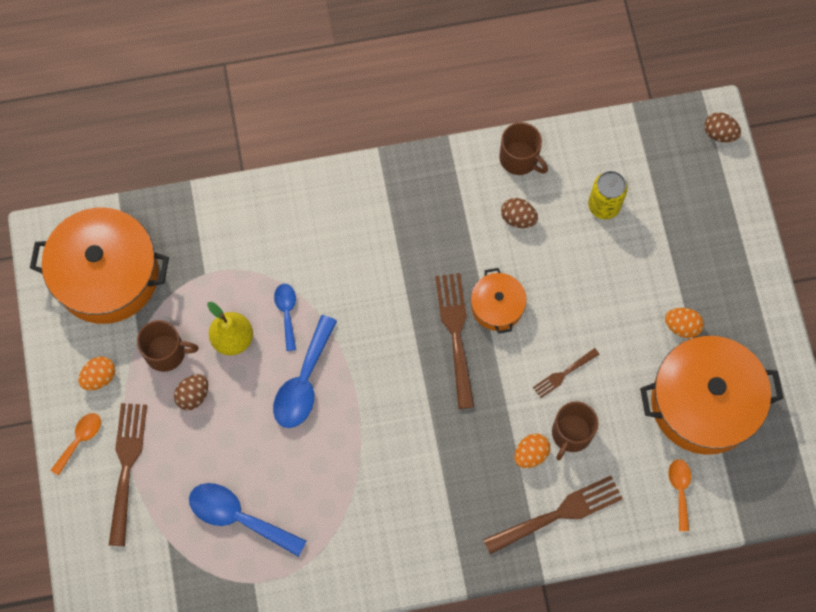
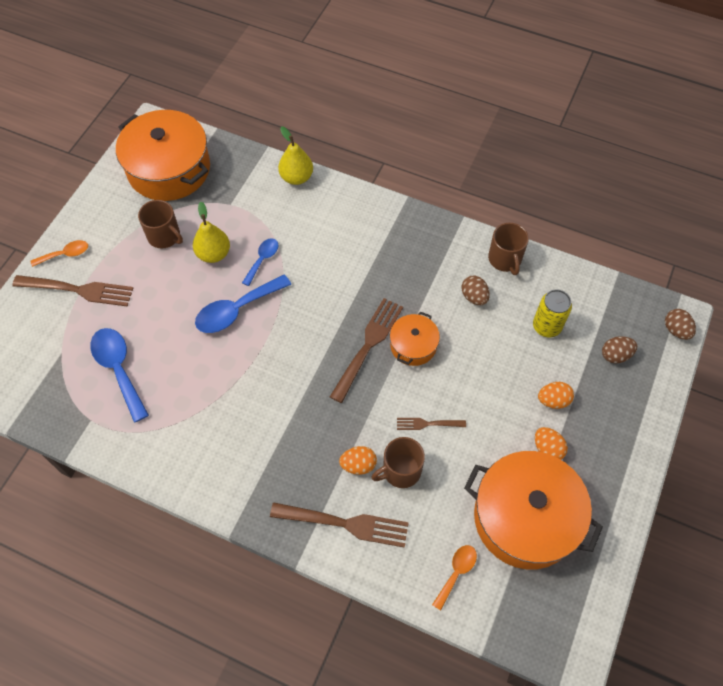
camera: 35 degrees right, 10 degrees down
orange egg [78,356,115,390] -> orange egg moved to [538,382,574,409]
brown fork [109,403,147,546] -> brown fork turned 60 degrees clockwise [12,275,133,307]
brown egg [174,374,208,411] -> brown egg moved to [602,336,637,364]
none -> yellow pear [278,126,313,185]

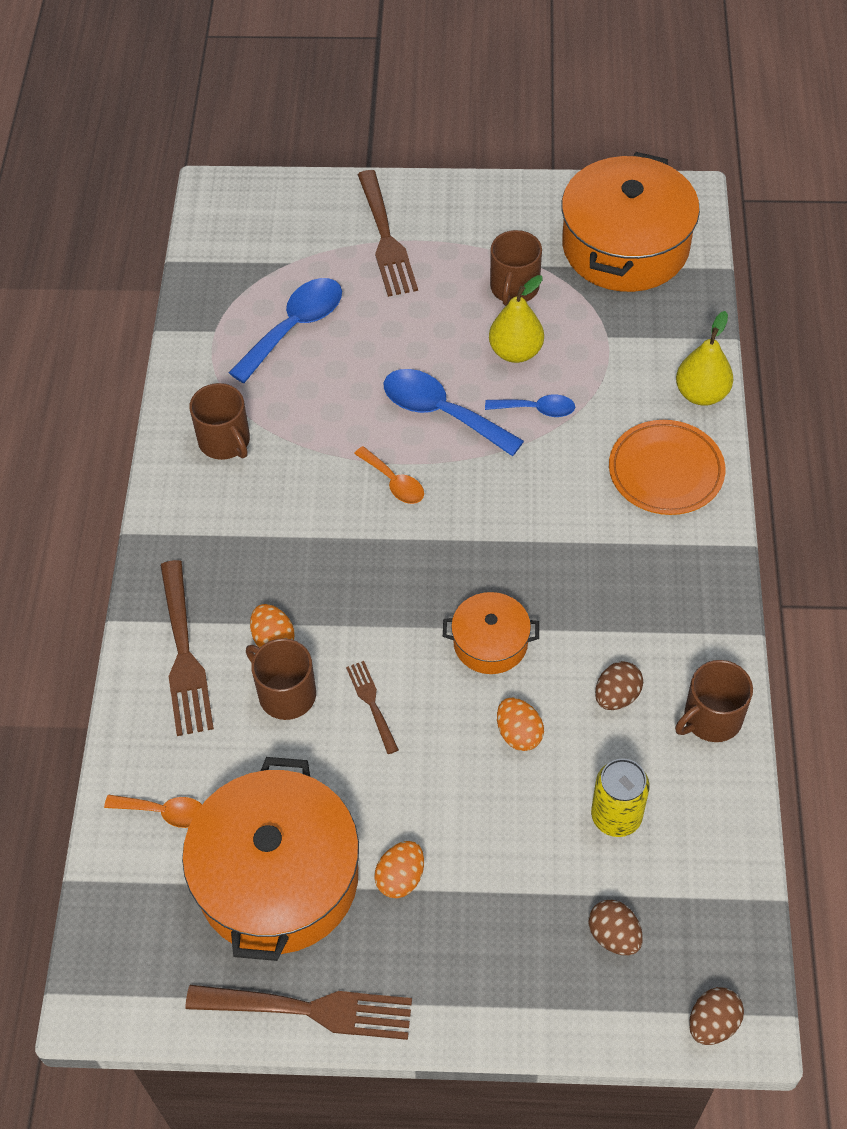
camera: 70 degrees right, 5 degrees down
orange spoon [31,240,88,267] -> orange spoon moved to [354,446,424,504]
brown fork [330,298,403,403] -> brown fork moved to [185,985,412,1040]
orange egg [538,382,574,409] -> orange egg moved to [497,698,544,751]
none -> brown mug [189,383,250,460]
none -> orange plate [609,420,725,515]

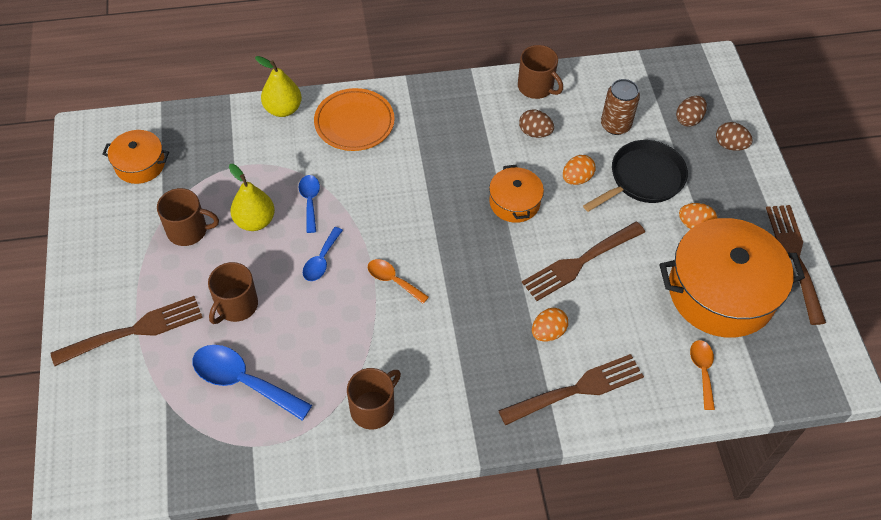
camera: 105 degrees left, 0 degrees up
brown mug [246,638,316,720] -> brown mug moved to [208,262,258,324]
brown fork [346,661,399,754] -> brown fork [522,222,645,301], size x1.88
orange spoon [354,446,424,504] -> orange spoon turned 90 degrees counterclockwise [368,259,429,304]
blue spoon [384,369,524,456] -> blue spoon [303,227,343,281], size x0.57
orange pot [562,152,700,292] -> orange pot [102,130,169,184], size x0.50
yellow can [591,758,650,837] -> brown can [601,79,640,135]
brown egg [689,987,744,1045] -> brown egg moved to [716,122,753,151]
none -> black pan [583,140,688,212]

